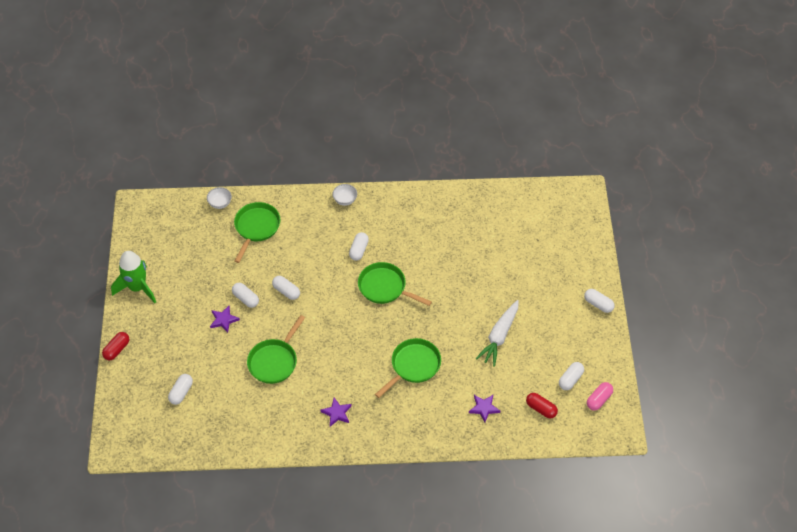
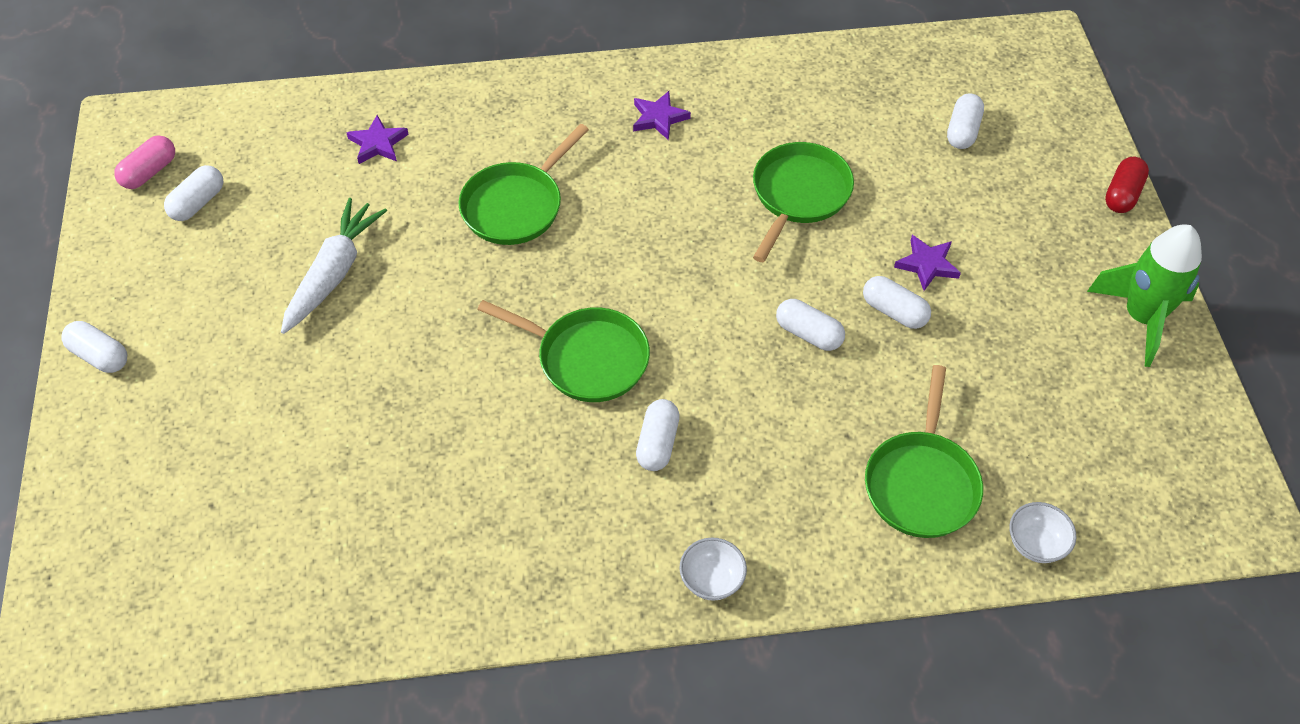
camera: 175 degrees right, 0 degrees up
red capsule [526,393,558,419] -> none

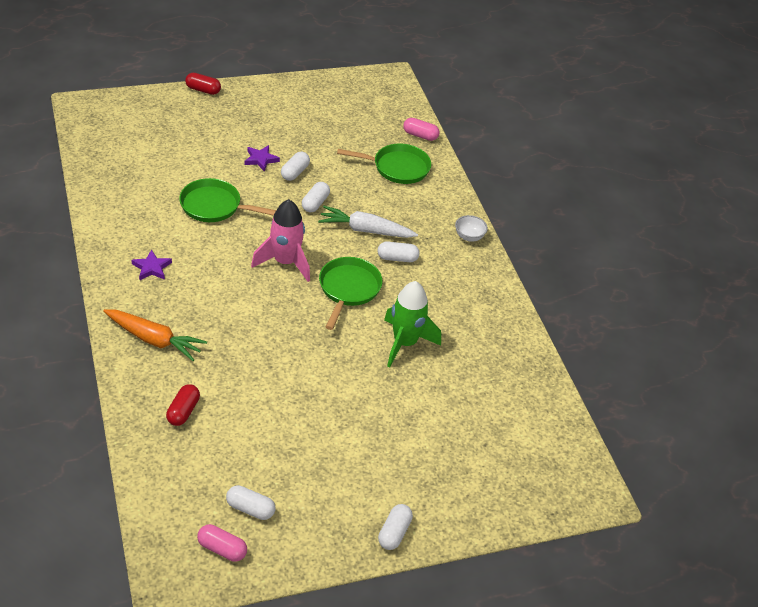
camera: 105 degrees left, 10 degrees down
white carrot [281,198,387,334] -> white carrot moved to [318,206,418,238]
purple star [346,115,409,164] -> red capsule [166,384,200,426]
green pan [459,124,589,245] -> none
white capsule [947,93,984,149] -> none
white bowl [1009,502,1076,563] -> pink capsule [403,118,440,141]
green rocket [1087,224,1202,367] -> green rocket moved to [384,281,441,367]
none -> orange carrot [103,309,207,361]
none -> pink rocket [251,199,310,282]

